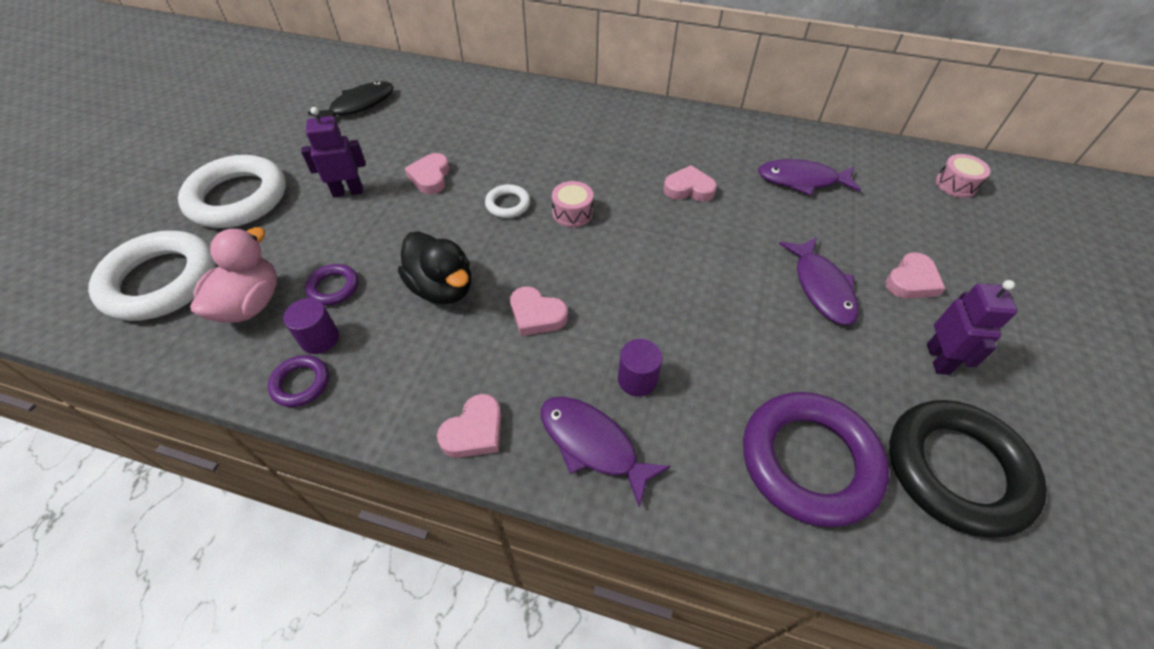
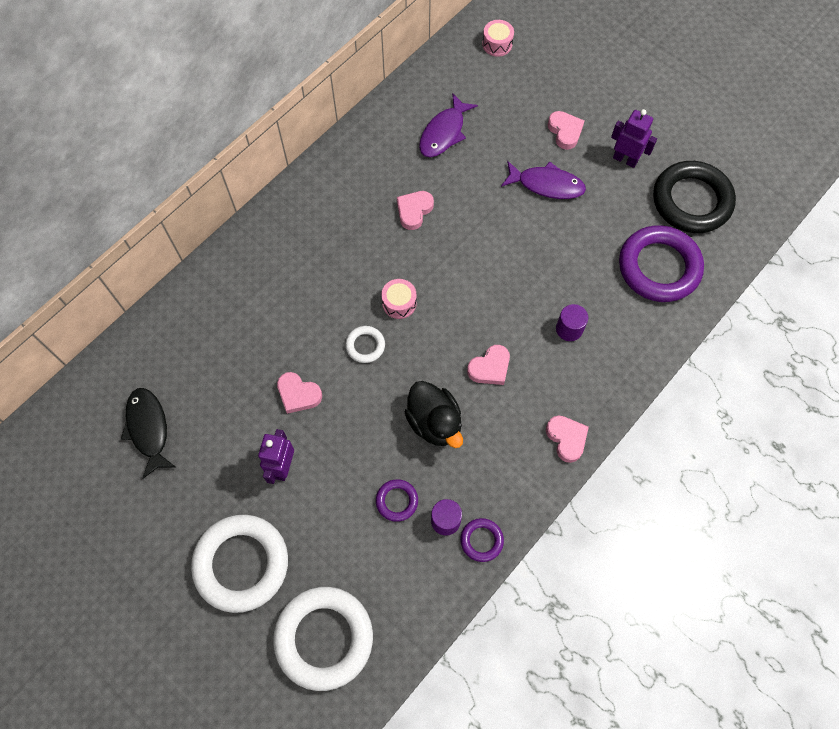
camera: 65 degrees left, 15 degrees up
pink duck [190,227,277,323] -> none
black duck [398,231,471,304] -> black duck turned 75 degrees clockwise [405,381,463,448]
purple fish [541,397,671,507] -> none

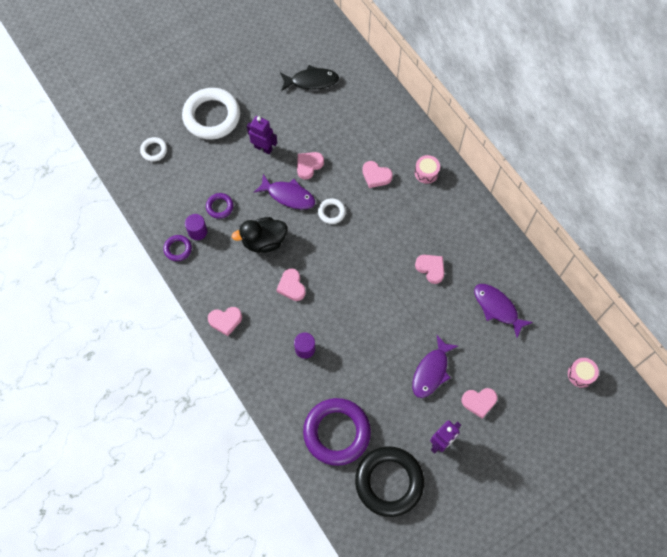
camera: 105 degrees right, 0 degrees up
white ring [273,587,373,691] -> white ring [140,137,167,162], size x0.46
pink drum [381,279,417,319] -> pink drum moved to [415,155,440,184]
none -> purple fish [254,174,315,209]
none -> pink heart [362,161,393,188]

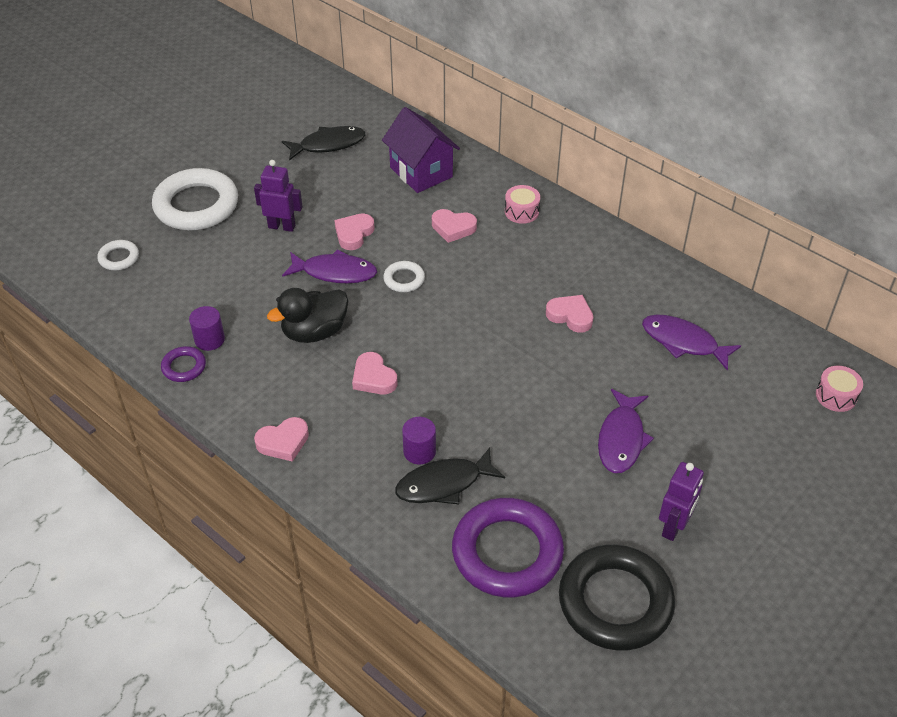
camera: 15 degrees left, 20 degrees down
purple ring [206,193,234,219] -> none
pink heart [461,388,497,419] -> none
none -> purple house [382,107,460,193]
none -> black fish [395,448,505,504]

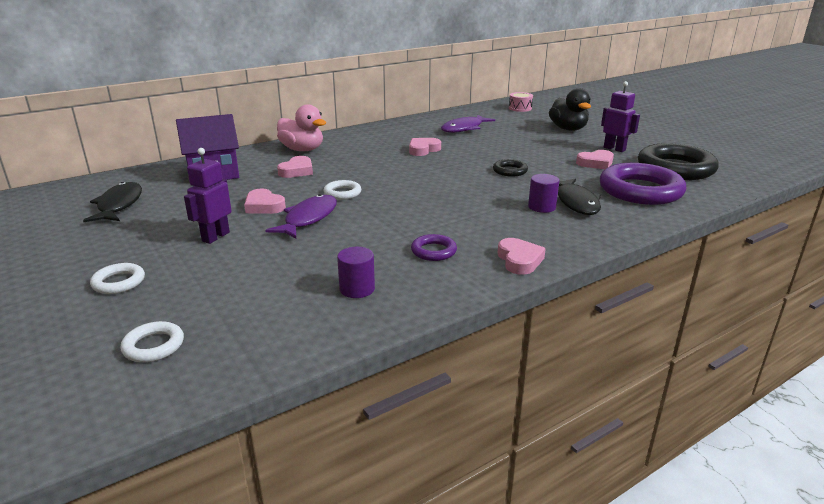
camera: 75 degrees left, 20 degrees down
white ring [152,168,238,230] -> white ring [90,263,145,294], size x0.46
purple ring [161,346,206,382] -> purple ring moved to [411,234,457,261]
black duck [267,288,348,343] -> black duck moved to [549,88,591,131]
pink heart [352,352,397,395] -> pink heart moved to [576,150,614,169]
pink drum [505,185,540,224] -> pink duck [277,104,326,151]
purple fish [598,389,654,473] -> none
none -> black ring [493,159,528,177]

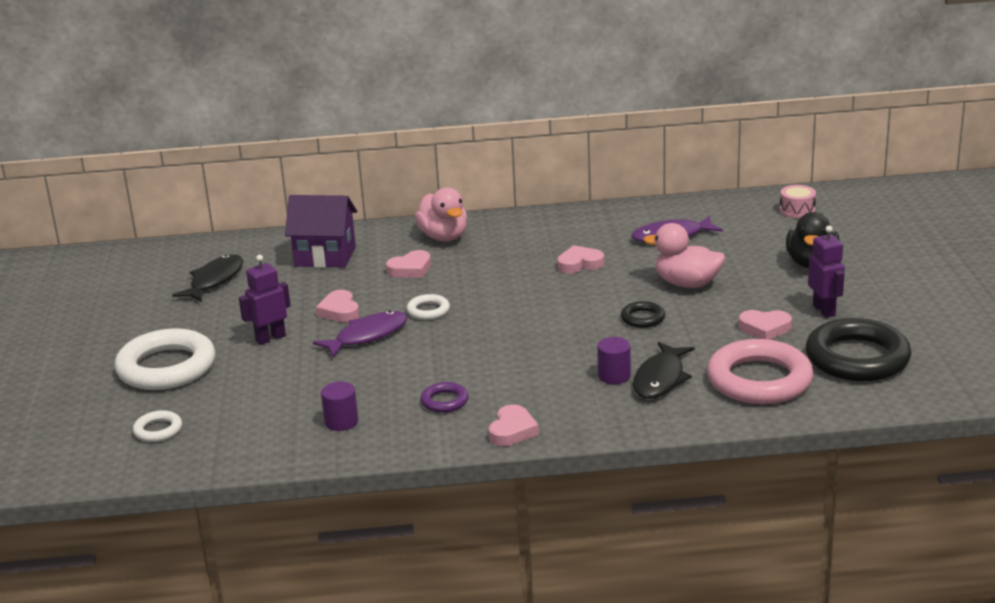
camera: 30 degrees right, 0 degrees up
white ring [90,263,145,294] -> white ring [115,328,216,390], size x2.19
purple ring [600,163,686,205] -> pink ring [707,339,813,404]
none -> pink duck [643,223,725,288]

